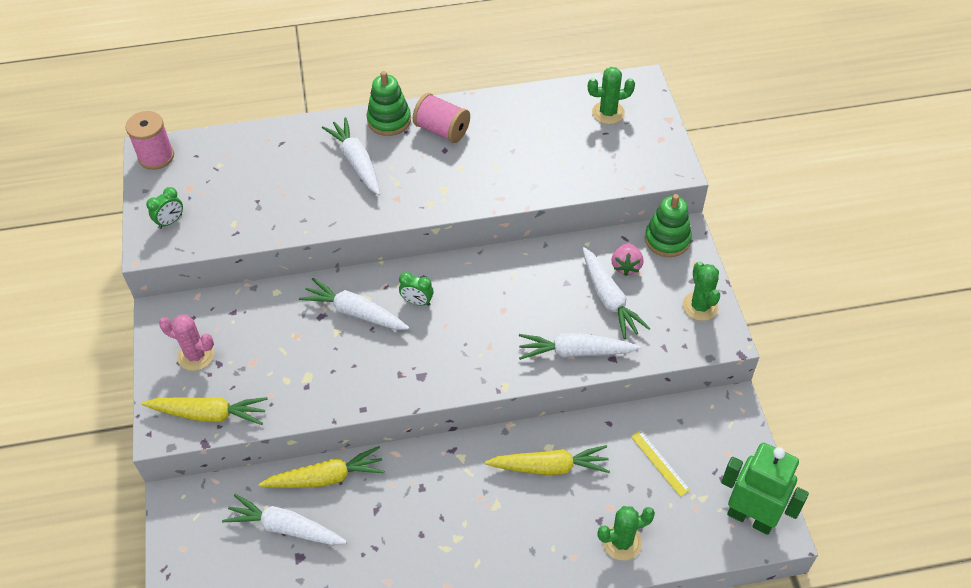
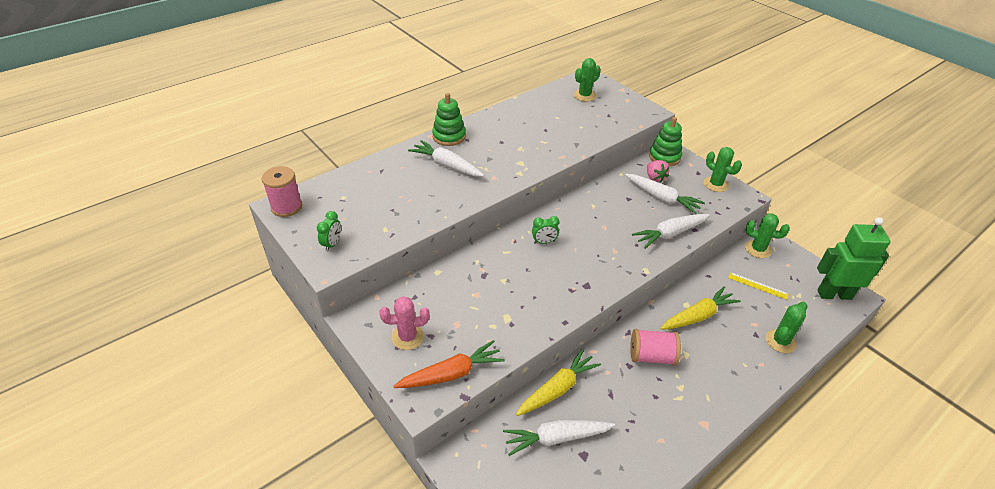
camera: 30 degrees left, 10 degrees down
yellow carrot [142,397,268,425] -> orange carrot [394,340,505,388]
white carrot [299,278,409,330] -> none
pink spool [413,93,470,143] -> pink spool moved to [630,329,681,365]
none -> green cactus [745,213,790,258]

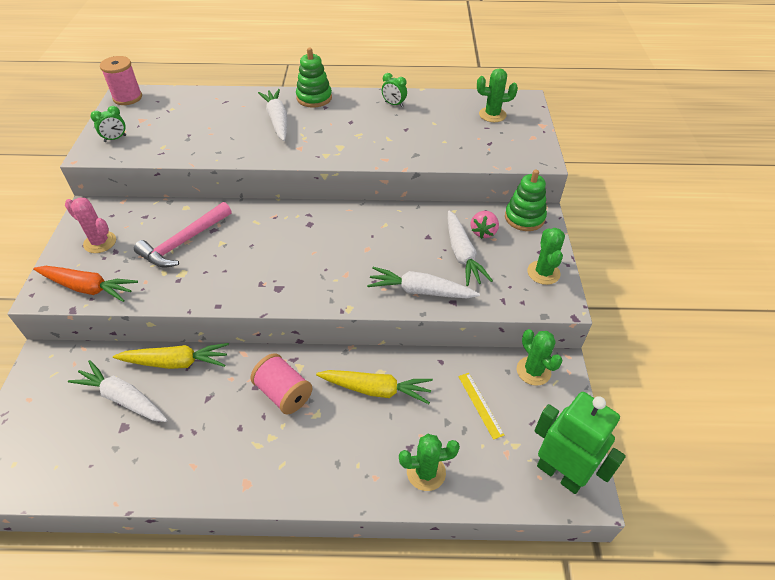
camera: 40 degrees right, 5 degrees up
green clock [532,216,560,244] -> green clock moved to [382,73,407,107]
none -> pink hammer [134,202,232,268]

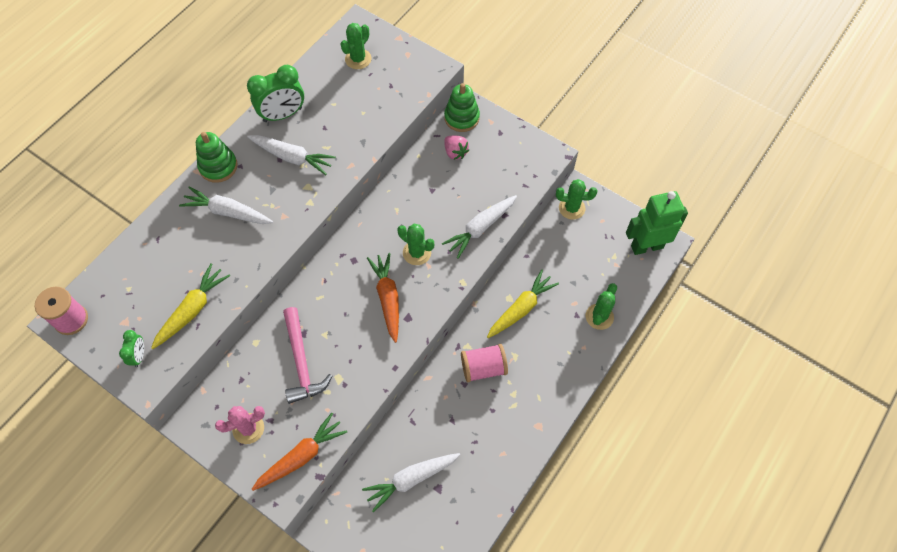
camera: 55 degrees left, 15 degrees up
yellow carrot [113,343,229,369] -> yellow carrot moved to [151,263,230,349]
green clock [382,73,407,107] -> green clock [247,65,304,122], size x1.92
white carrot [448,210,493,286] -> white carrot moved to [247,135,336,175]
yellow ruler [458,373,504,440] -> none
green cactus [527,228,565,285] -> green cactus moved to [398,224,434,265]
none -> orange carrot [367,253,399,343]

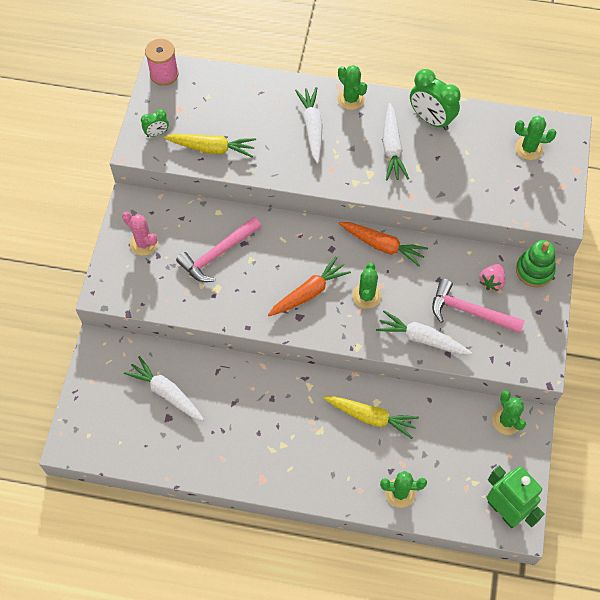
camera: 65 degrees right, 0 degrees up
green stacking toy [196,132,238,183] -> green cactus [337,65,367,110]
orange carrot [252,413,347,491] -> orange carrot moved to [339,222,428,267]
pink spool [461,344,508,382] -> none
none -> pink hammer [432,279,525,333]

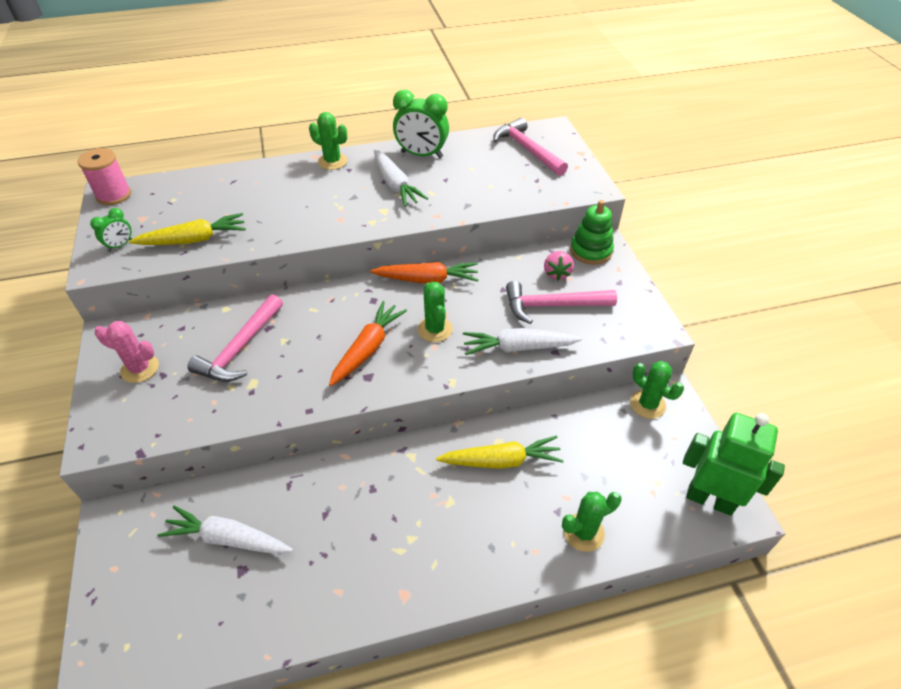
camera: 25 degrees left, 15 degrees down
white carrot [295,87,322,164] -> none
green cactus [515,116,556,160] -> pink hammer [493,118,568,176]

